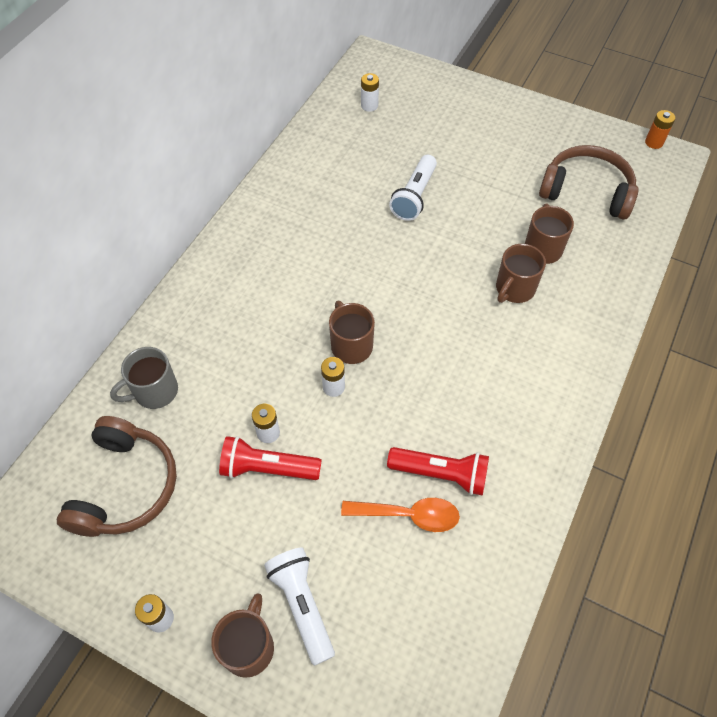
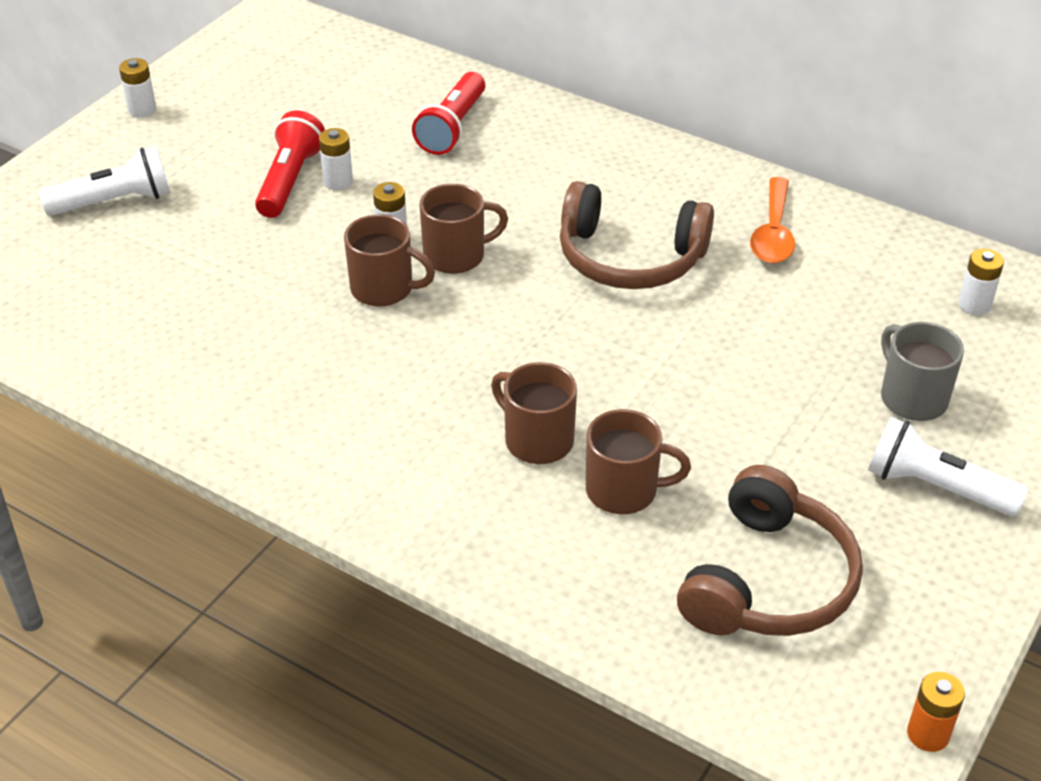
camera: 95 degrees right, 15 degrees down
brown headphones [57,416,177,537] -> brown headphones moved to [560,181,714,289]
grey mug [110,347,178,409] -> grey mug moved to [881,322,964,421]
brown mug [211,593,274,678] -> brown mug moved to [344,214,435,307]
orange spoon [341,498,460,532] -> orange spoon moved to [750,177,795,263]
red flashlight [387,447,489,496] -> red flashlight moved to [412,72,485,155]
white flashlight [389,155,437,221] -> white flashlight moved to [868,417,1028,517]

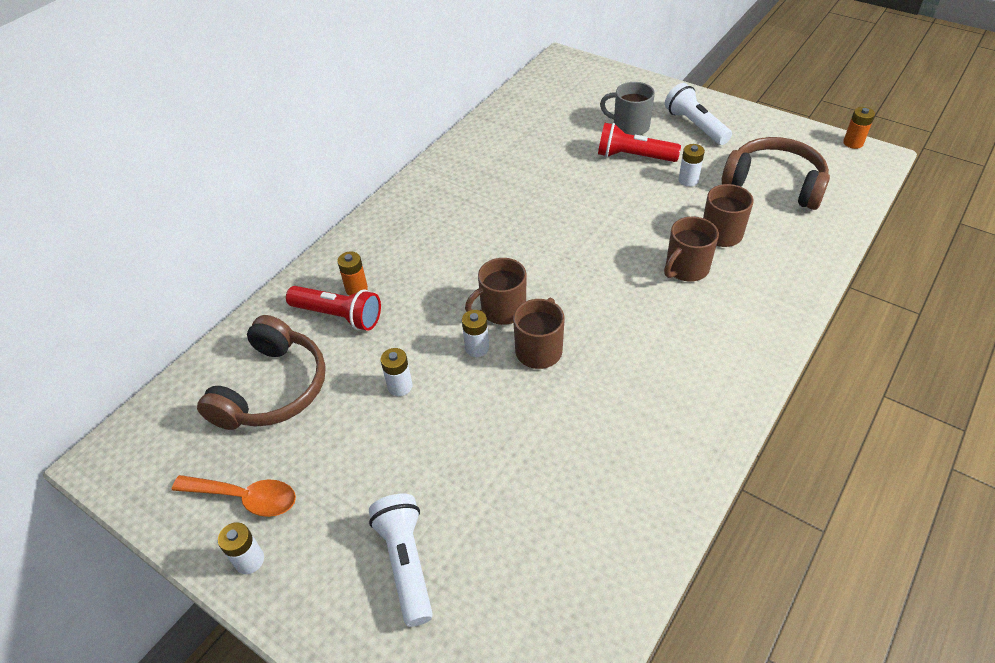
camera: 85 degrees left, 5 degrees up
red flashlight [255,110,325,218] -> red flashlight moved to [598,123,681,162]
brown mug [419,184,508,274] -> brown mug turned 105 degrees counterclockwise [465,258,526,325]
brown headphones [560,181,714,289] -> brown headphones moved to [197,315,326,430]
orange spoon [750,177,795,263] -> orange spoon moved to [172,475,296,517]
white flashlight [868,417,1028,517] -> white flashlight turned 120 degrees clockwise [665,83,732,145]
grey mug [881,322,964,421] -> grey mug turned 45 degrees clockwise [600,82,655,135]
white battery [959,249,1004,315] -> white battery moved to [678,144,705,187]
none -> orange battery [337,251,368,296]

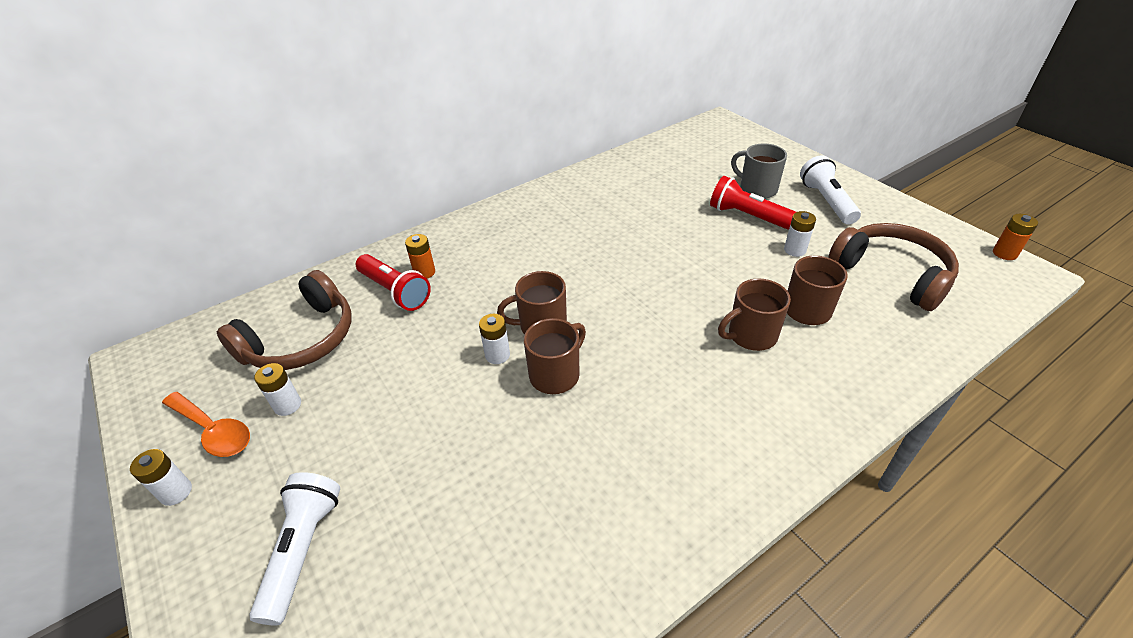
camera: 20 degrees right, 5 degrees down
white battery [381,348,412,396] -> white battery moved to [254,363,301,416]

